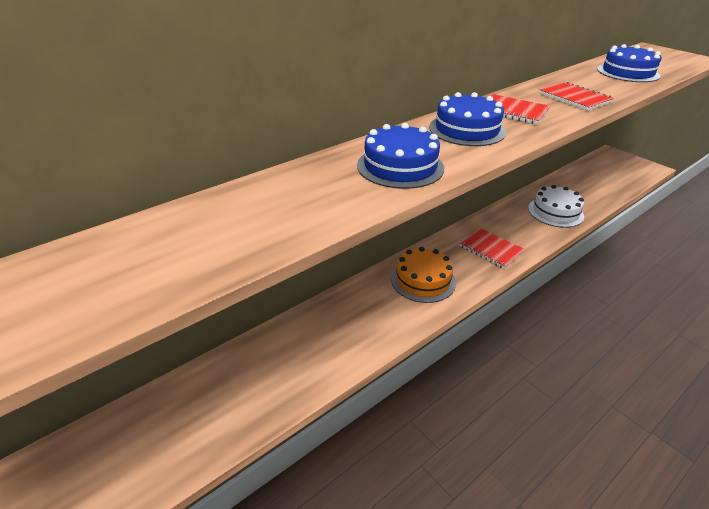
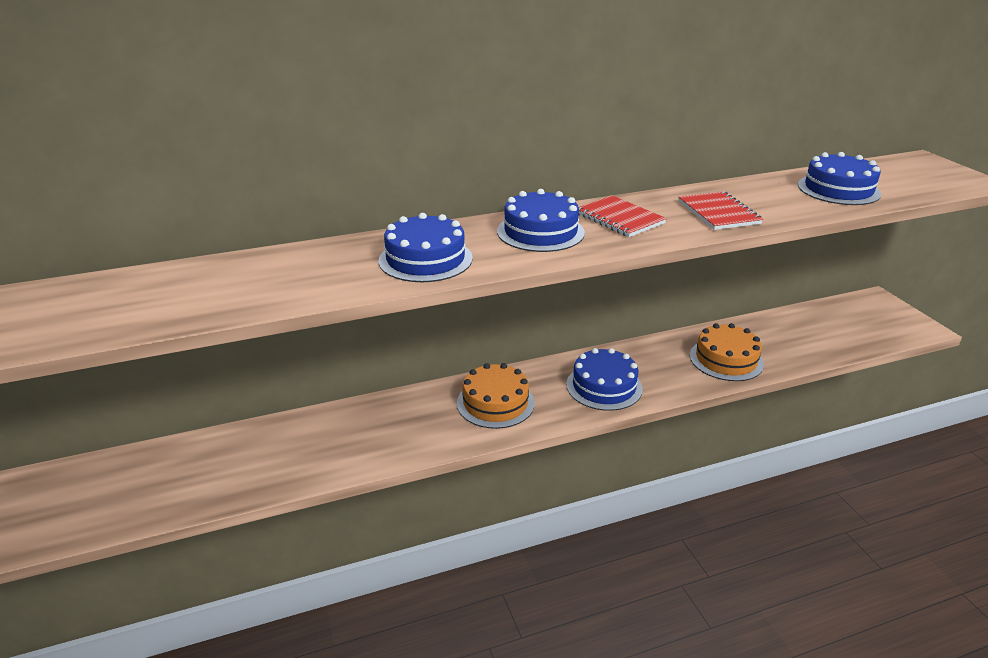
camera: 20 degrees right, 5 degrees down
red notebook [459,228,525,269] -> blue cake [566,348,643,411]
white cake [528,185,584,228] -> orange cake [690,323,764,381]

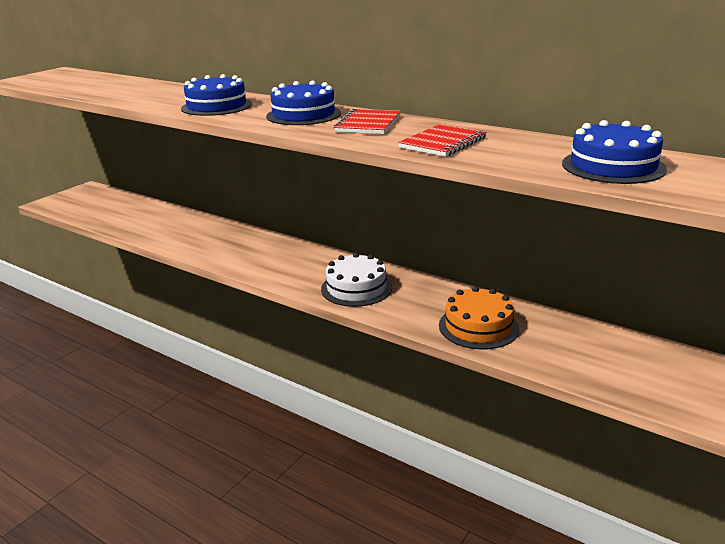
camera: 55 degrees right, 5 degrees down
orange cake [457,363,535,429] -> none
blue cake [566,348,643,411] -> white cake [321,253,392,307]

